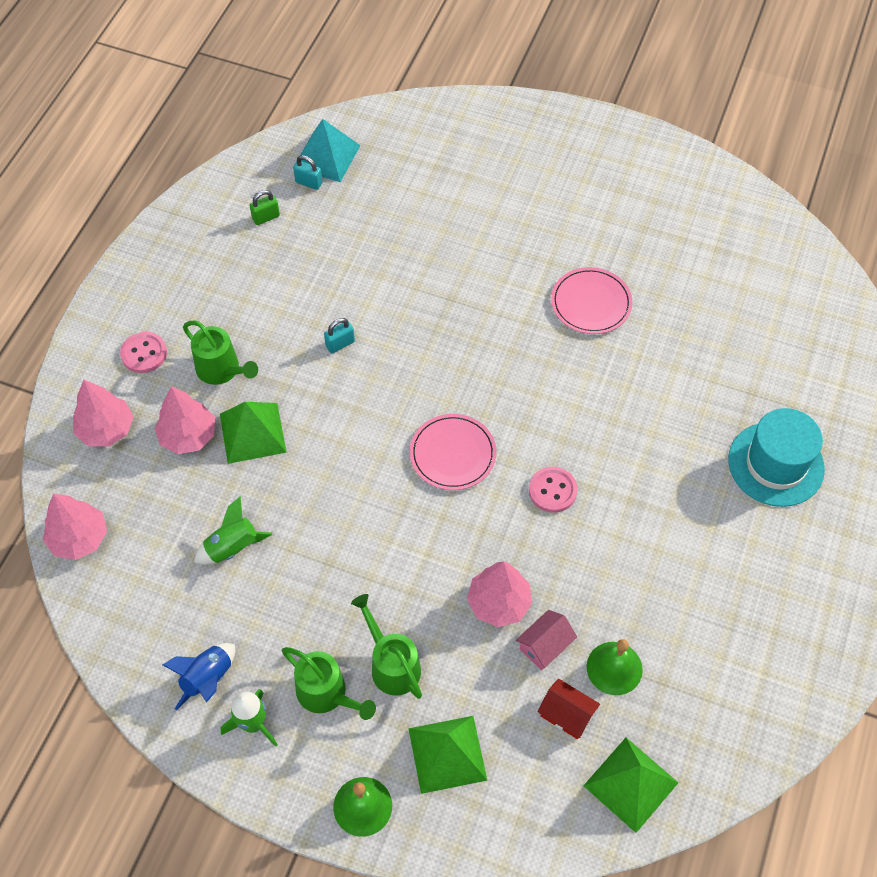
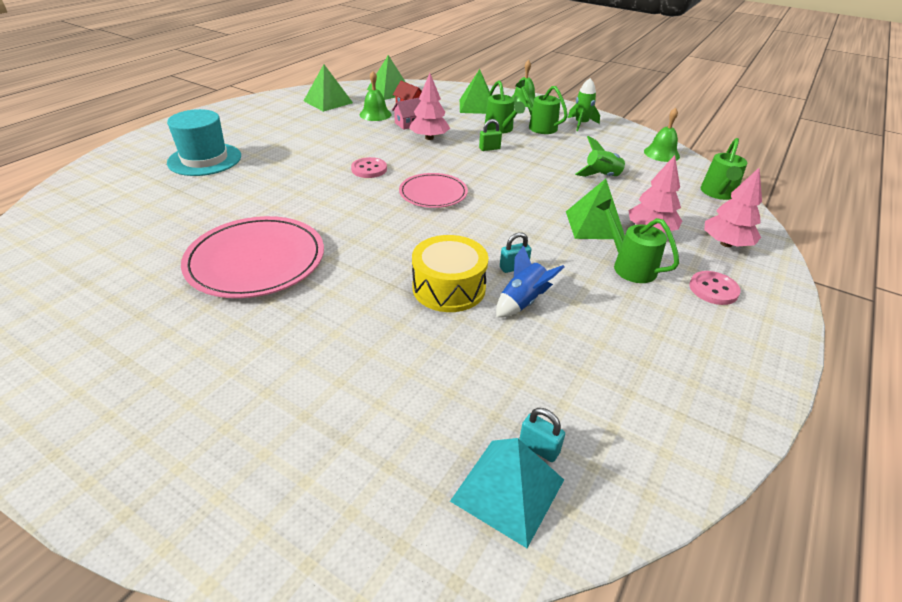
camera: 170 degrees left, 20 degrees down
pink tree [43,493,107,560] -> green watering can [701,138,747,200]
blue rocket [163,643,235,710] -> blue rocket moved to [496,245,565,317]
green padlock [250,190,280,225] -> green padlock moved to [479,119,502,151]
pink plate [551,267,633,334] -> pink plate [181,216,324,298], size x1.64
none -> green pyramid [304,64,353,112]
none -> yellow drum [412,235,488,312]
none -> green bell [644,108,680,162]

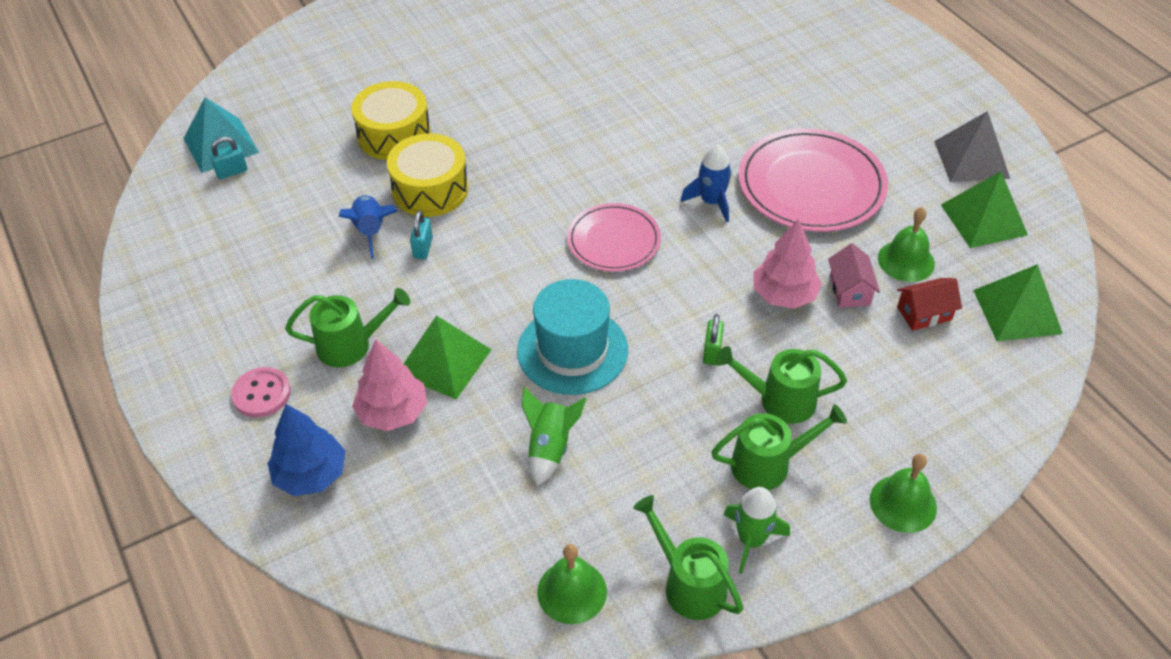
camera: 120 degrees right, 10 degrees up
turquoise hat [167,109,241,176] -> turquoise hat moved to [517,279,628,395]
pink plate [181,216,324,298] -> pink plate moved to [738,128,888,232]
pink button [351,157,387,178] -> blue rocket [680,144,732,222]
green pyramid [460,69,490,114] -> none
green watering can [701,138,747,200] -> green watering can moved to [633,495,743,620]
pink tree [704,168,762,247] -> blue tree [267,404,346,496]
none -> yellow drum [351,81,431,160]
none -> grey pyramid [934,111,1010,182]

